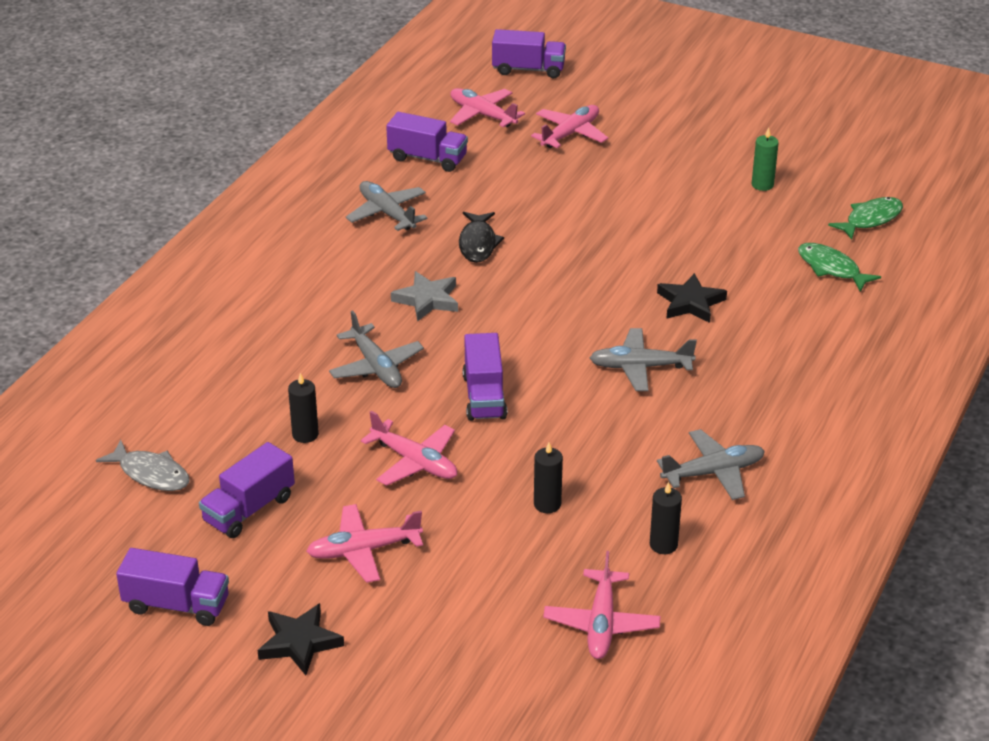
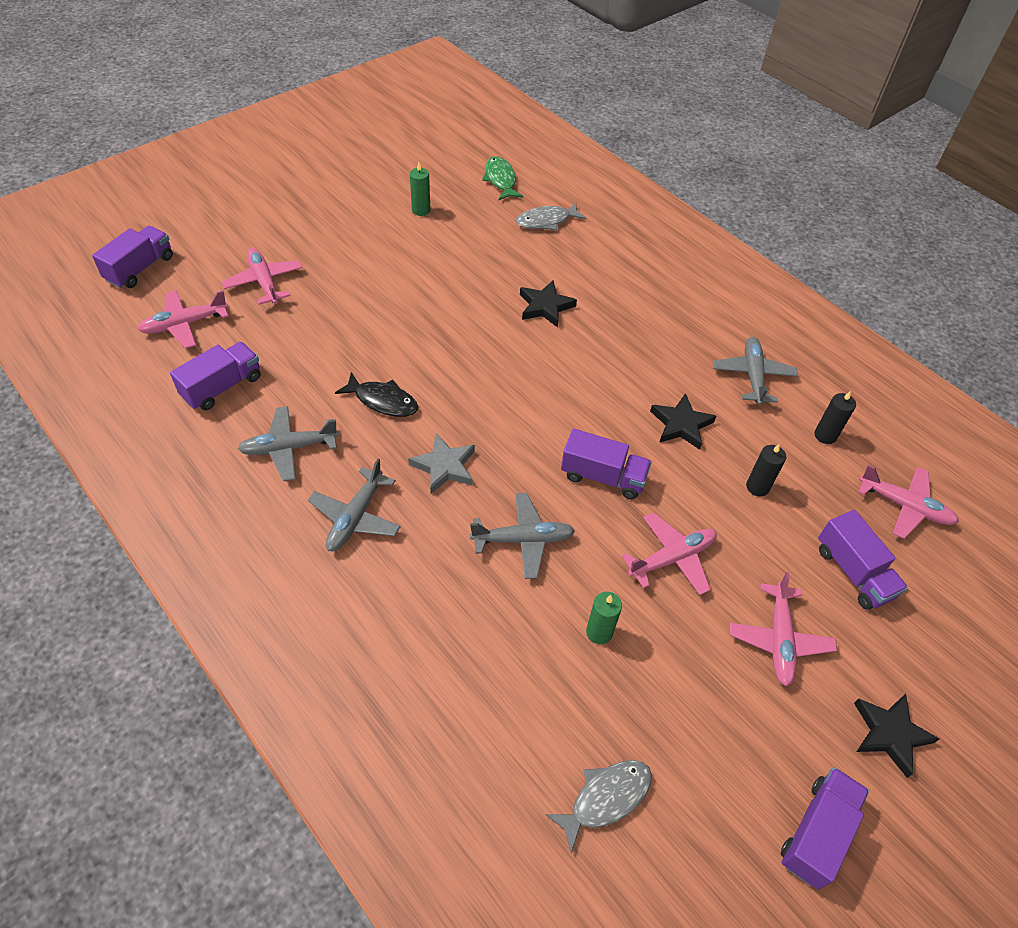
camera: 70 degrees left, 15 degrees up
purple truck [199,442,295,538] -> purple truck moved to [818,510,908,610]
black candle [288,373,319,443] -> green candle [586,592,622,644]
grey plane [590,328,697,391] -> grey plane moved to [308,459,401,551]
green fish [798,243,881,292] -> grey fish [516,203,586,231]
none -> black star [650,393,716,450]

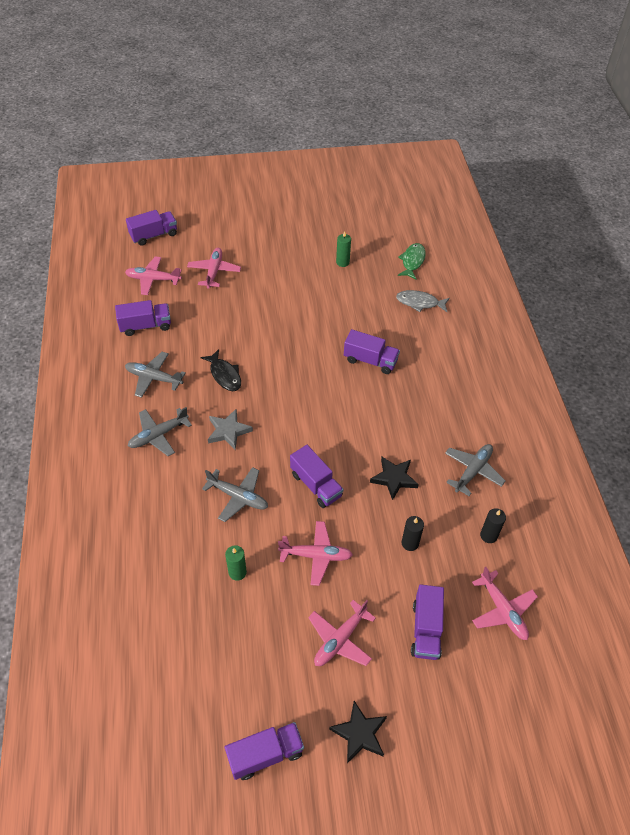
camera: 35 degrees right, 0 degrees up
black star [520,281,577,327] -> purple truck [344,329,400,374]
grey fish [545,760,652,853] -> none

